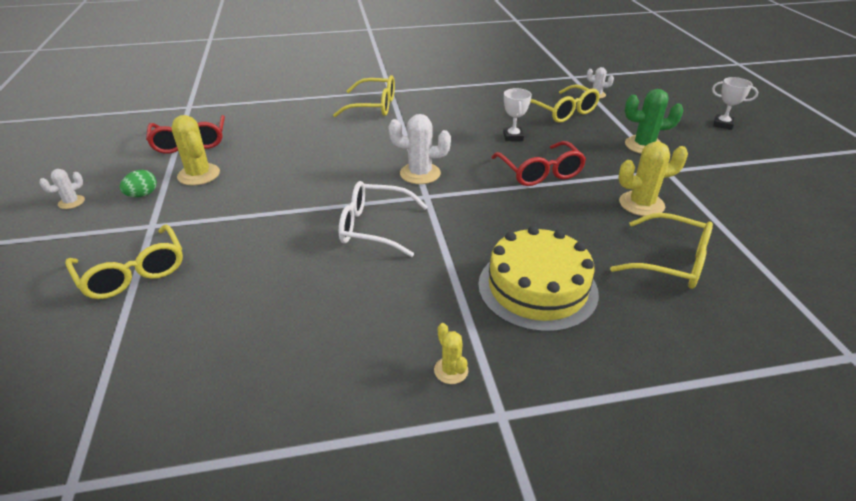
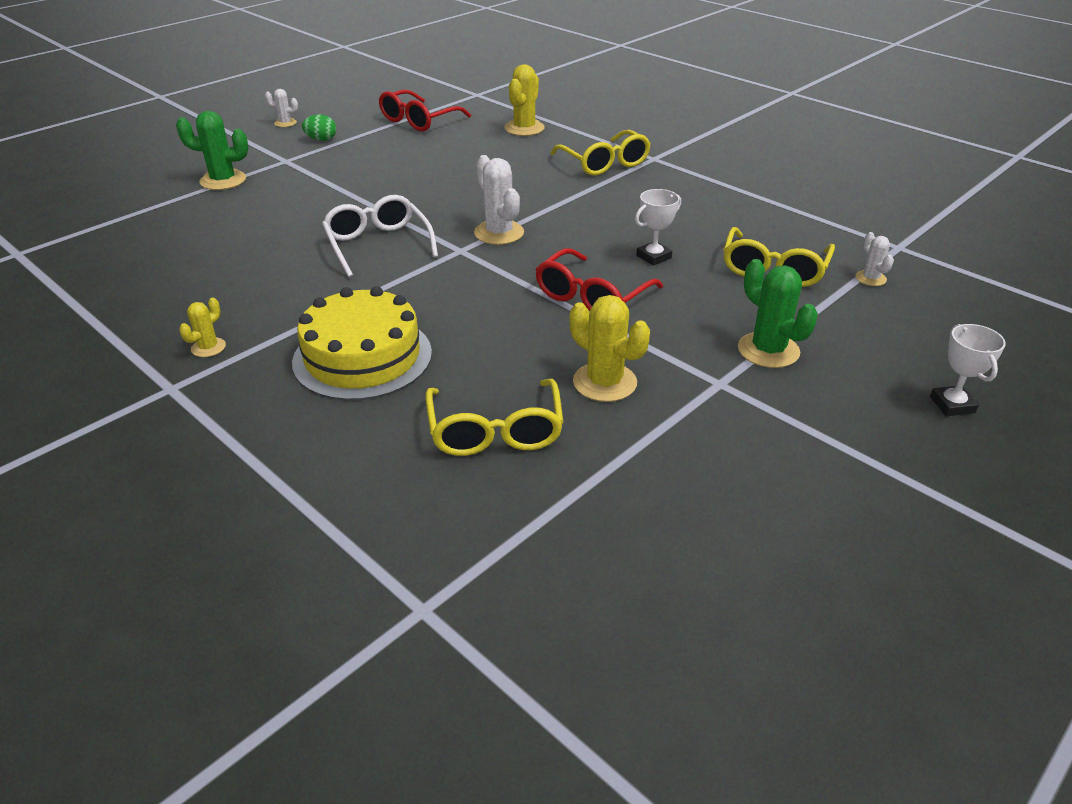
camera: 55 degrees right, 0 degrees up
yellow glasses [65,224,183,299] -> green cactus [176,111,248,190]
yellow cactus [172,115,220,185] -> yellow cactus moved to [504,64,545,136]

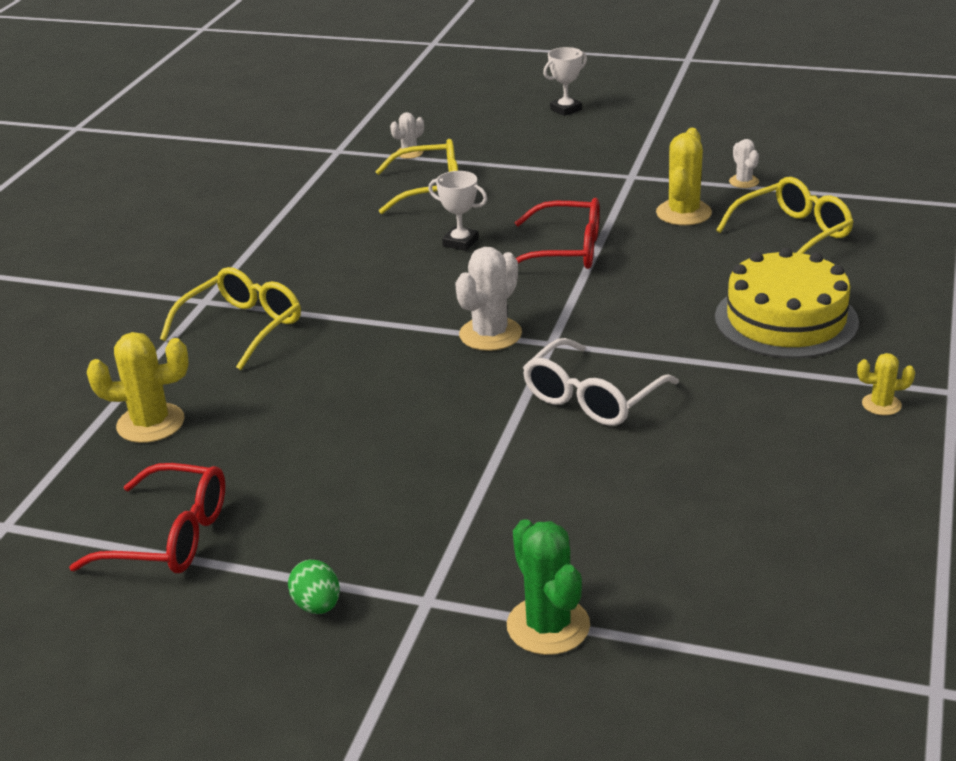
camera: 115 degrees left, 5 degrees down
white cactus [265,89,298,127] -> white cactus moved to [729,139,759,188]
green cactus [738,259,818,368] -> none

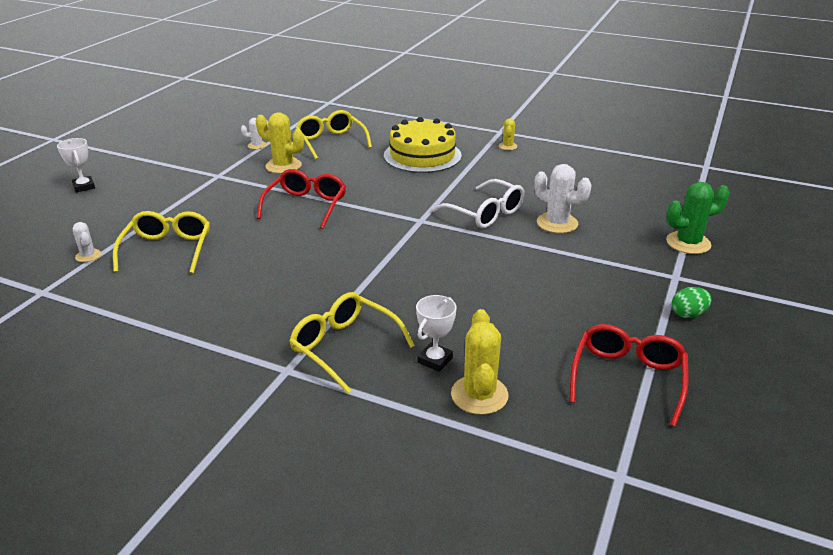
camera: 85 degrees left, 0 degrees up
white trophy [428,171,487,251] -> white trophy moved to [416,295,456,372]
white cactus [455,247,522,351] -> white cactus moved to [534,164,592,233]

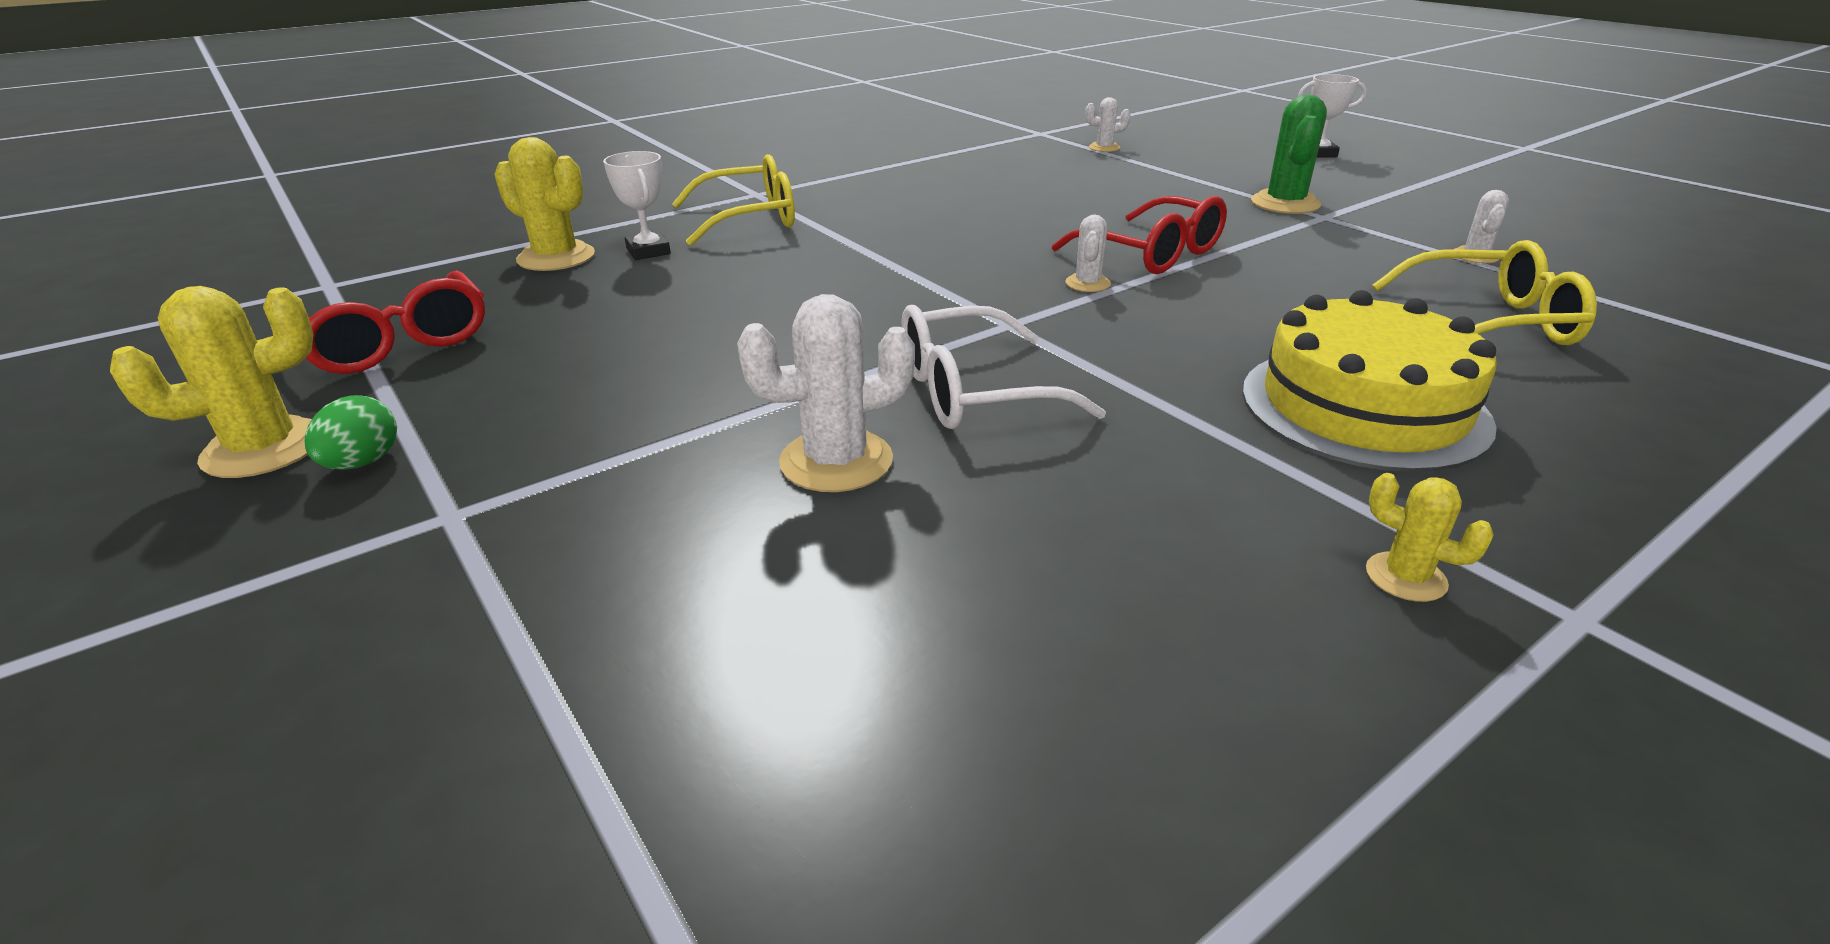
camera: 120 degrees right, 0 degrees up
yellow glasses [113,211,210,273] -> none
yellow cactus [256,112,304,174] -> yellow cactus moved to [110,286,313,478]
green cactus [666,182,729,254] -> green cactus moved to [1251,95,1327,214]
none -> white cactus [1065,215,1111,292]

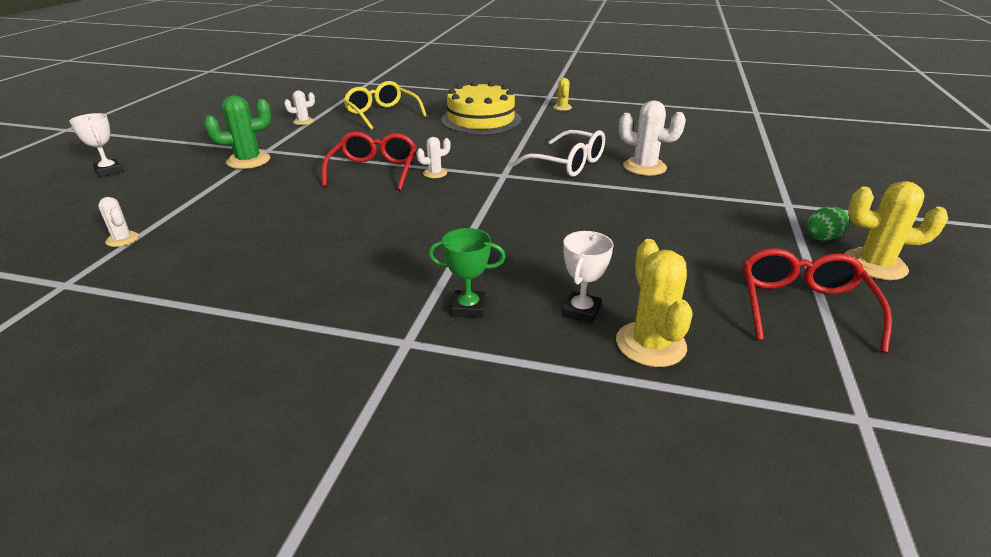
camera: 130 degrees left, 0 degrees up
yellow glasses [672,154,795,246] -> green trophy [429,228,506,318]

